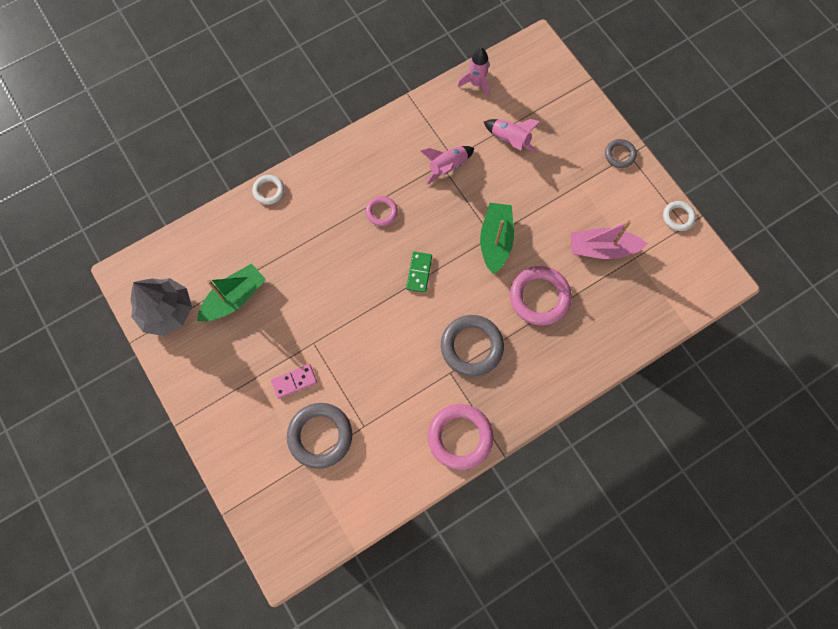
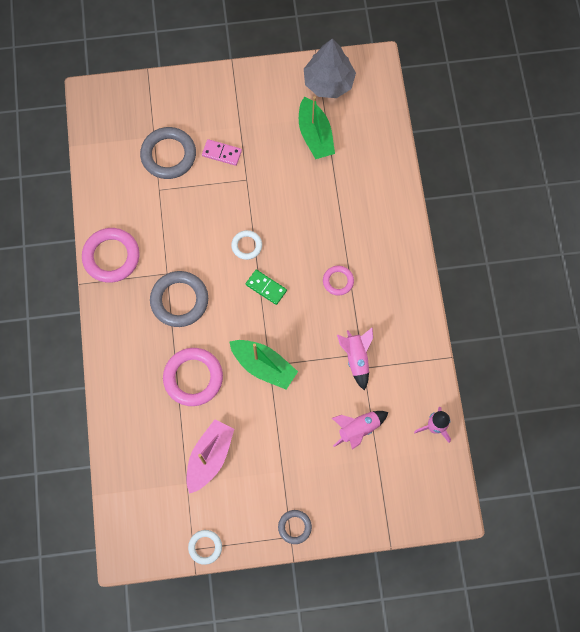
camera: 115 degrees right, 0 degrees up
white ring [252,175,284,205] -> white ring moved to [231,230,262,260]
pink domino [271,364,317,399] -> pink domino turned 75 degrees counterclockwise [202,139,242,166]

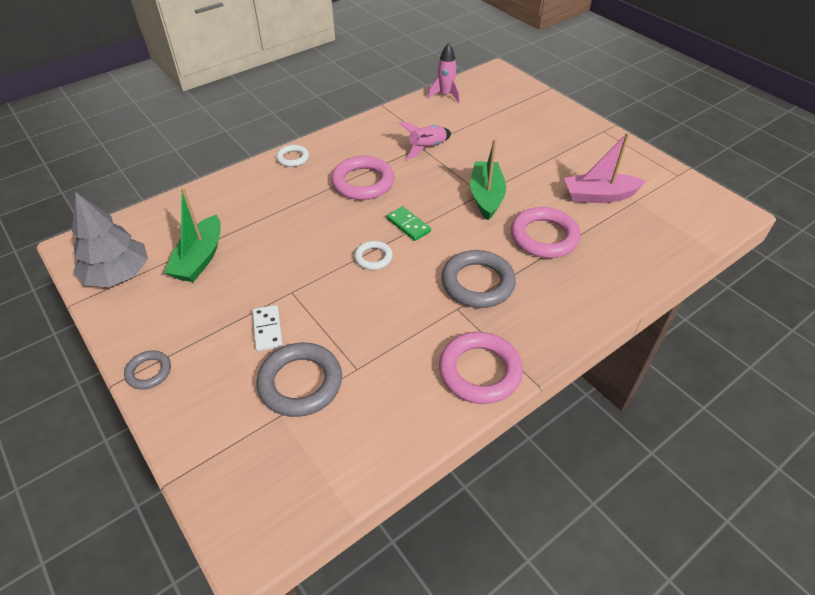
camera: 120 degrees left, 25 degrees down
white ring [188,530,222,565] -> white ring moved to [276,145,309,167]
pink domino [202,139,242,166] -> white domino [253,305,283,351]
green domino [246,270,287,305] -> green domino turned 45 degrees counterclockwise [387,206,431,241]
grey ring [278,510,312,544] -> grey ring moved to [124,351,171,389]
green boat [299,96,335,159] -> green boat turned 150 degrees clockwise [164,188,221,282]
pink ring [323,266,354,295] -> pink ring [331,156,394,200], size x1.85
pink rocket [332,411,388,450] -> none

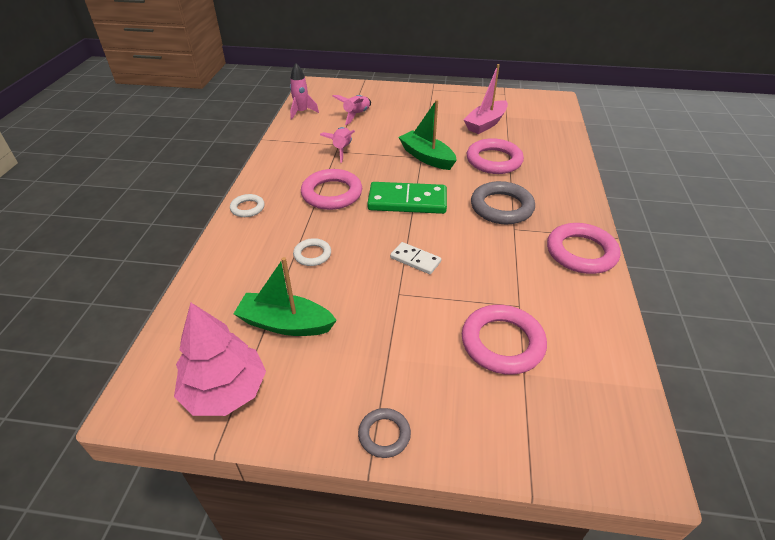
camera: 45 degrees left, 5 degrees down
grey tree [72,192,148,287] -> pink tree [174,303,266,416]
green boat [164,188,221,282] -> green boat turned 135 degrees clockwise [234,257,337,336]
white domino [253,305,283,351] -> white domino moved to [390,242,441,274]
grey ring [257,343,342,417] -> pink ring [462,305,547,375]
white ring [354,241,393,270] -> white ring moved to [293,238,331,266]
green domino [387,206,431,241] -> green domino [367,182,447,214], size x1.88
none -> pink rocket [332,95,371,125]

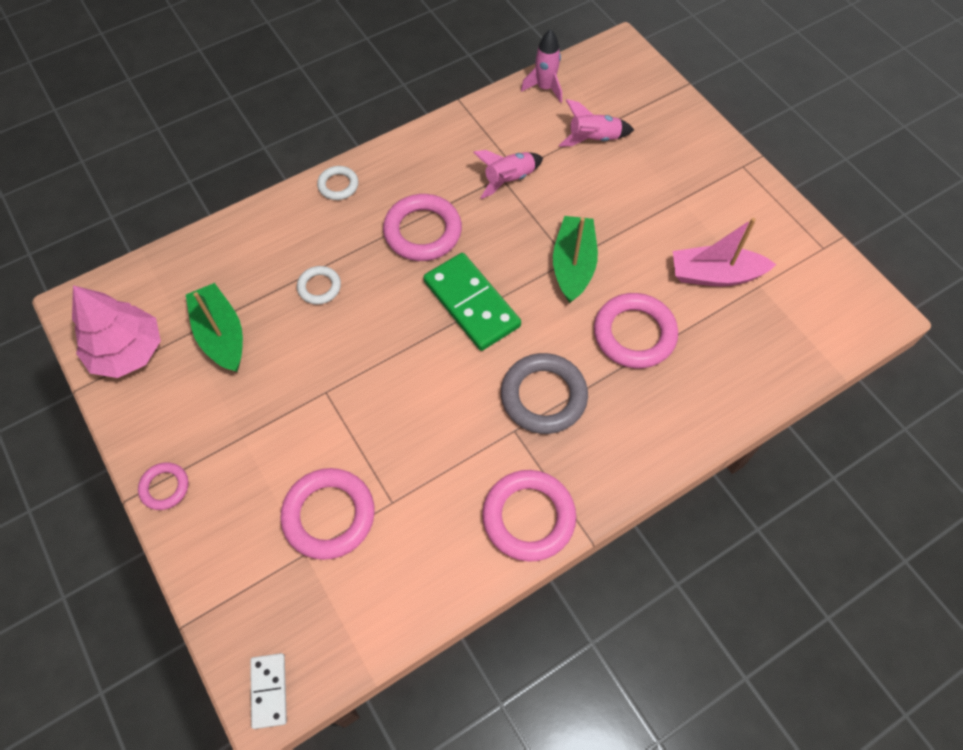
camera: 50 degrees right, 20 degrees up
grey ring [358,408,411,458] -> pink ring [138,462,188,510]
white domino [390,242,441,274] -> white domino moved to [250,653,287,729]

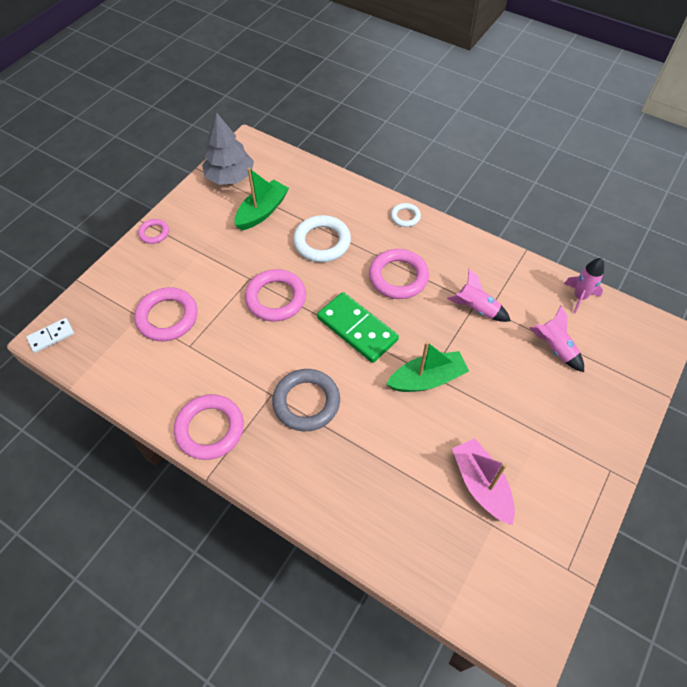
camera: 65 degrees right, 5 degrees down
pink tree [72,285,161,378] -> grey tree [202,112,254,185]
white ring [297,266,341,305] -> white ring [293,215,351,262], size x1.85
green domino [423,253,521,351] -> green domino turned 75 degrees counterclockwise [317,292,399,363]
pink ring [594,293,678,368] -> pink ring moved to [245,269,306,322]

